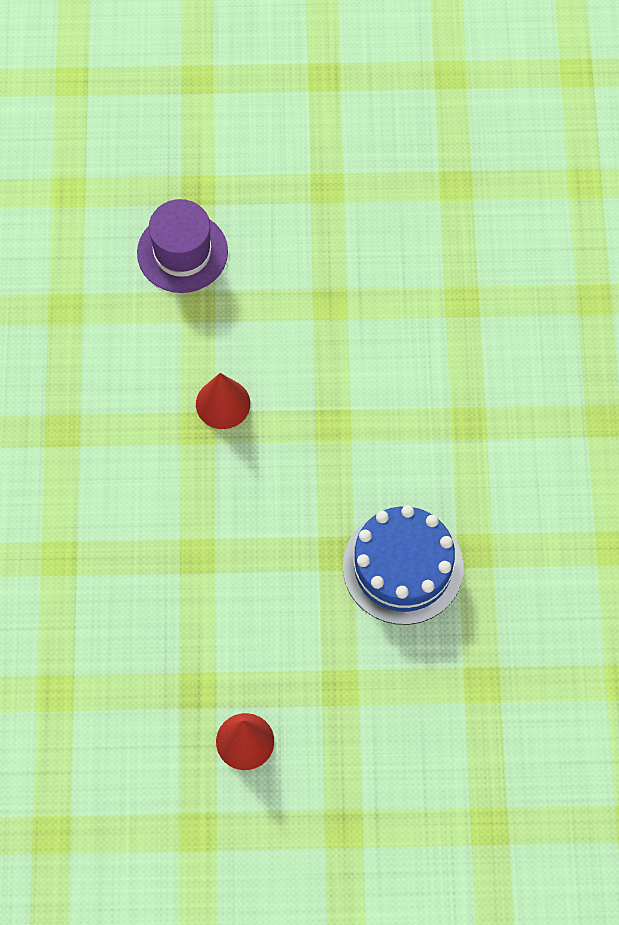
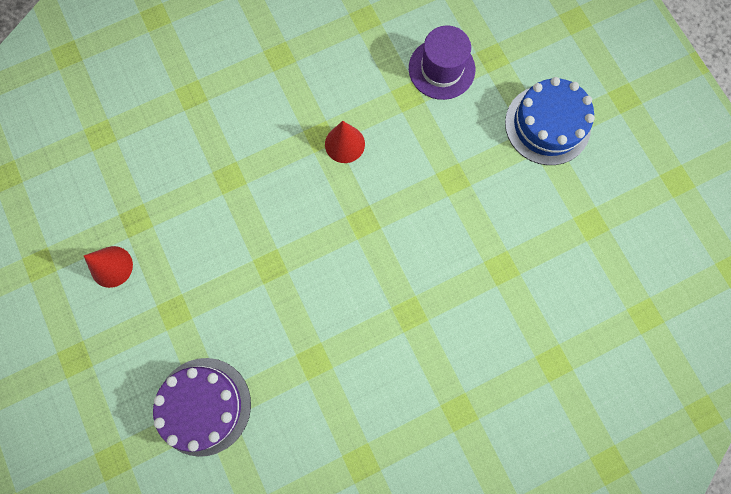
camera: 65 degrees right, 10 degrees up
blue cake [343,505,463,625] -> blue cake moved to [505,77,595,165]
none -> purple cake [153,358,251,457]

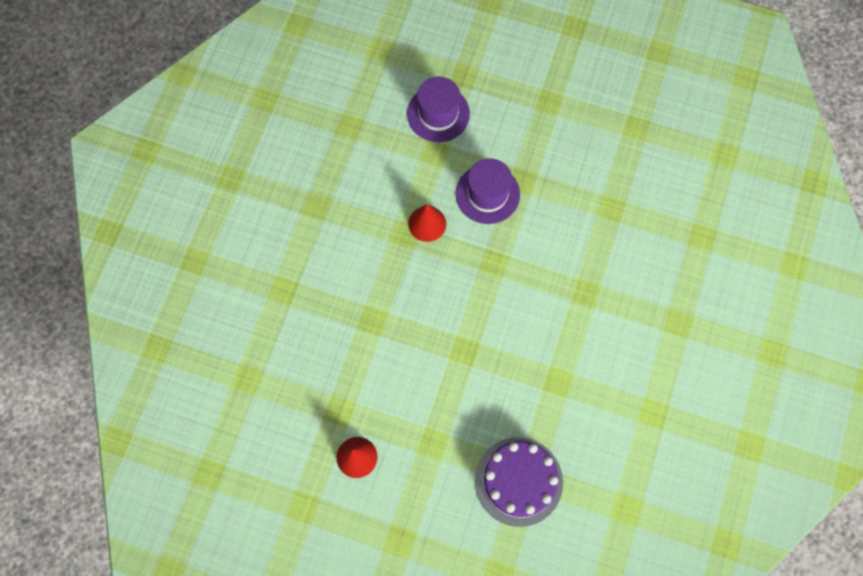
camera: 45 degrees left, 5 degrees down
blue cake [505,77,595,165] -> none
none -> purple hat [456,158,520,224]

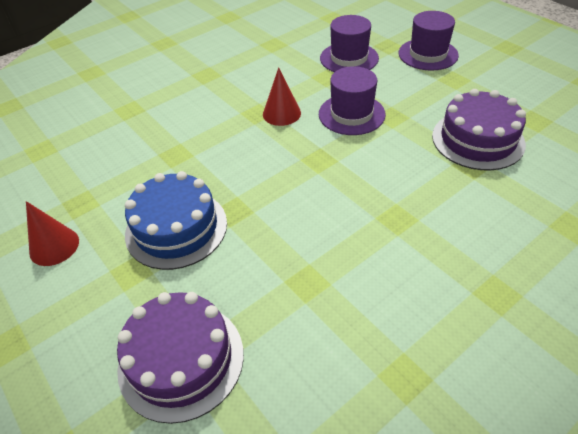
camera: 35 degrees right, 25 degrees down
none -> blue cake [125,171,227,270]
none -> purple hat [398,11,459,71]
none -> purple cake [432,89,526,171]

